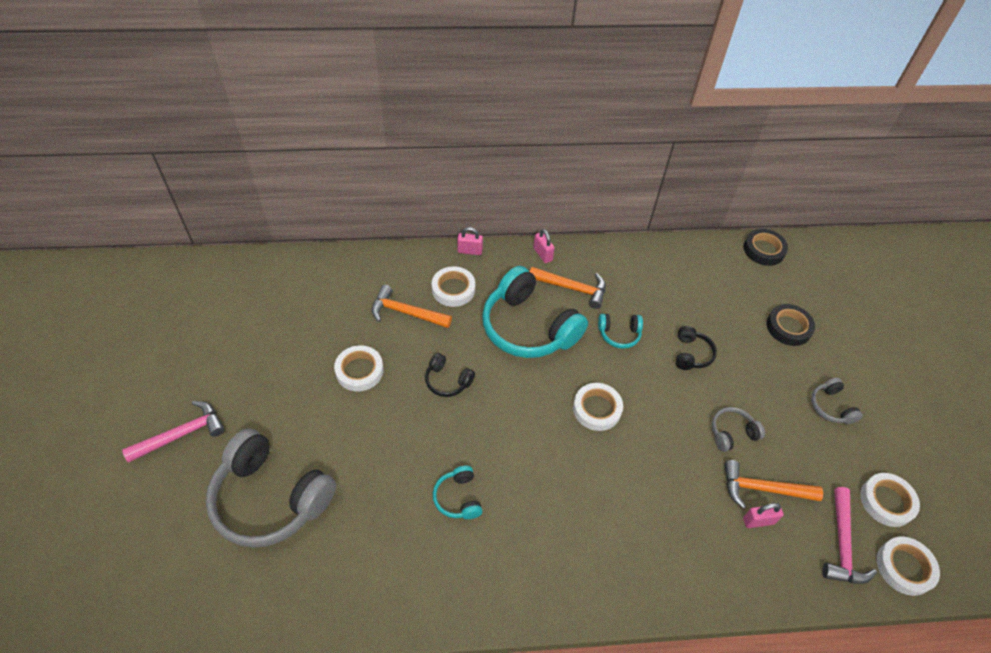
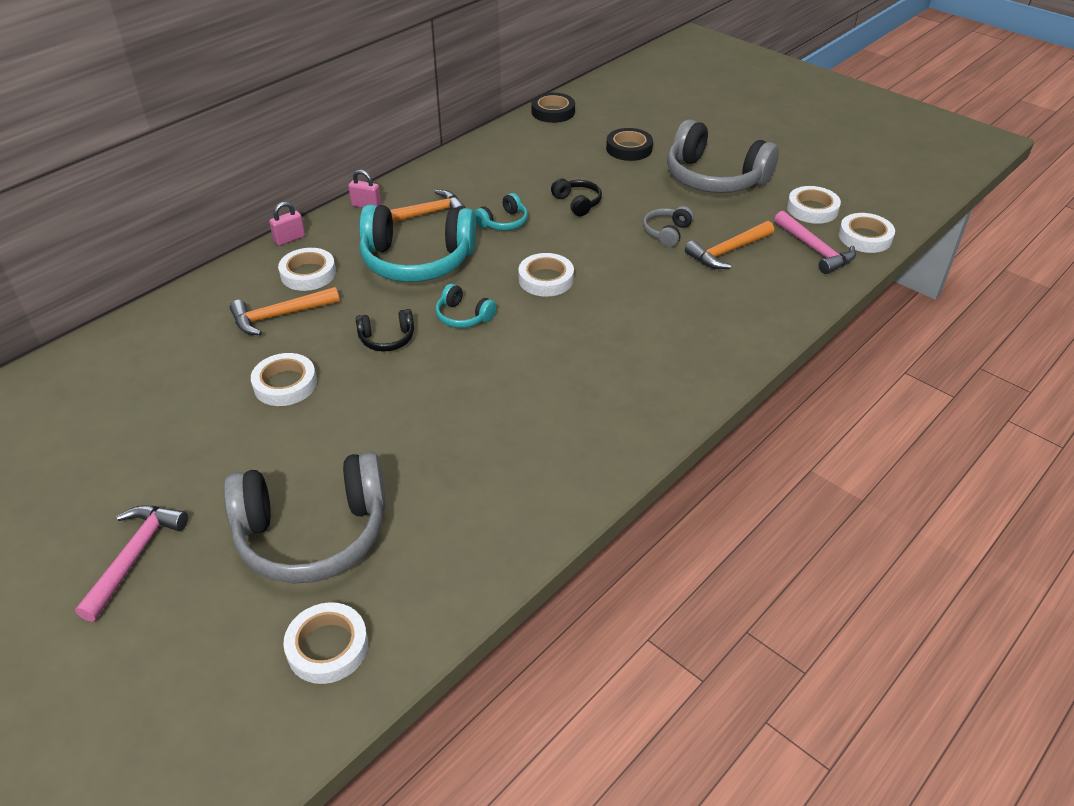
camera: 40 degrees left, 10 degrees down
turquoise headphones [433,466,483,519] -> turquoise headphones moved to [436,284,496,328]
pink padlock [743,503,784,528] -> none
grey headphones [811,378,863,424] -> grey headphones [667,119,779,193], size x2.19
none -> white tape [283,602,368,684]

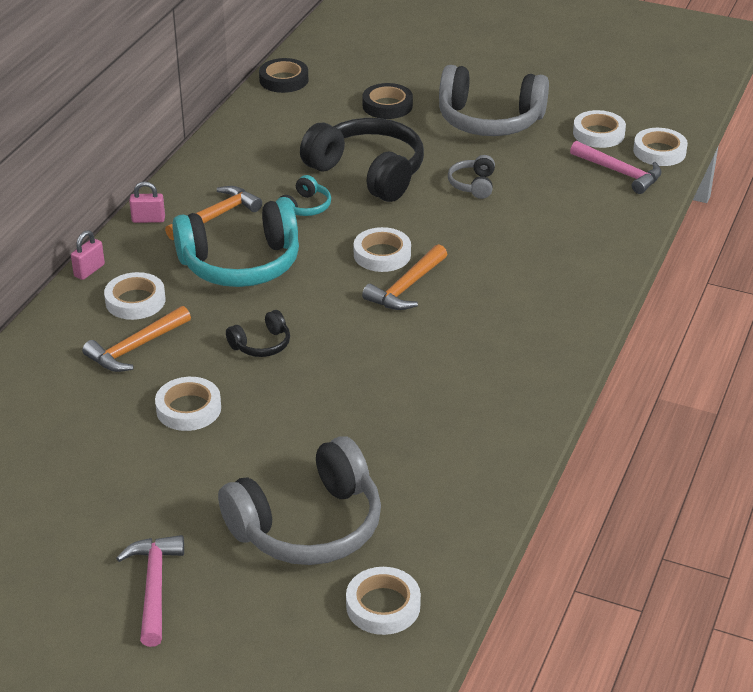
camera: 20 degrees left, 5 degrees down
turquoise headphones [436,284,496,328] -> none
black headphones [551,178,602,216] -> black headphones [300,118,424,202], size x2.19
orange hammer [685,221,774,269] -> orange hammer moved to [362,244,447,310]

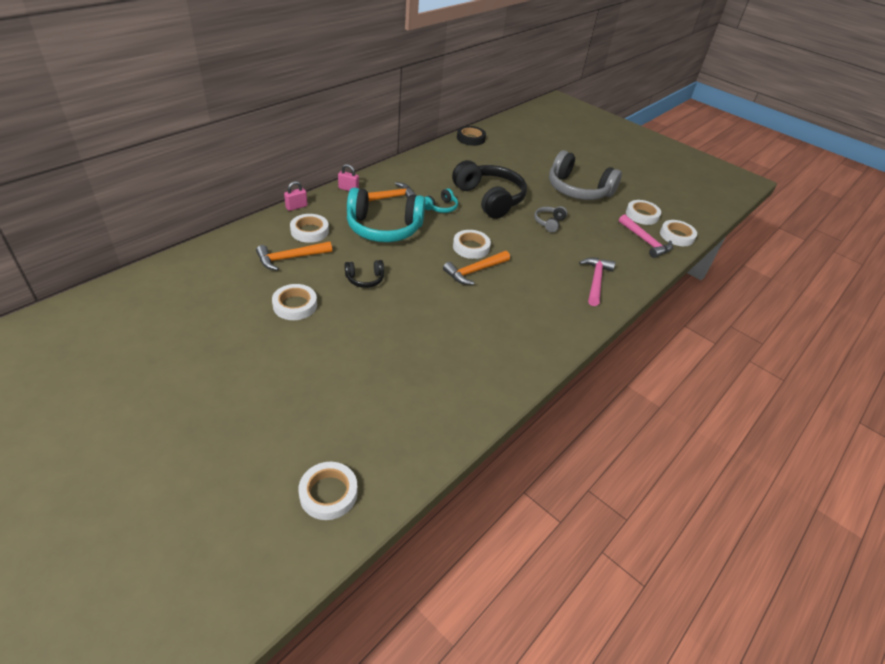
camera: 15 degrees right, 5 degrees up
pink hammer [116,535,184,647] -> pink hammer moved to [579,258,615,306]
grey headphones [218,436,381,565] -> none
black tape [362,83,413,119] -> none

